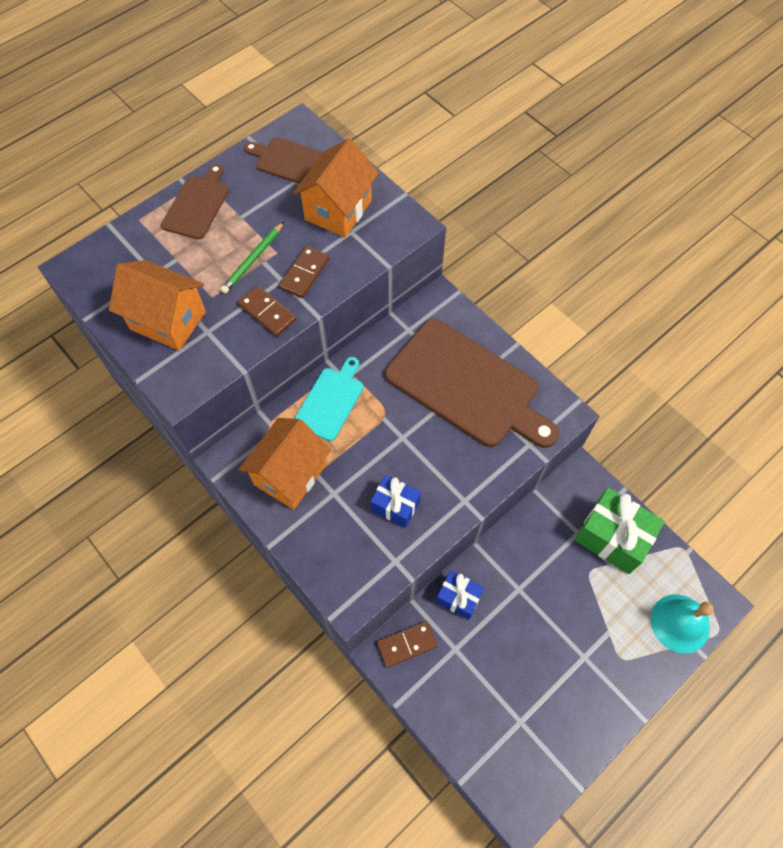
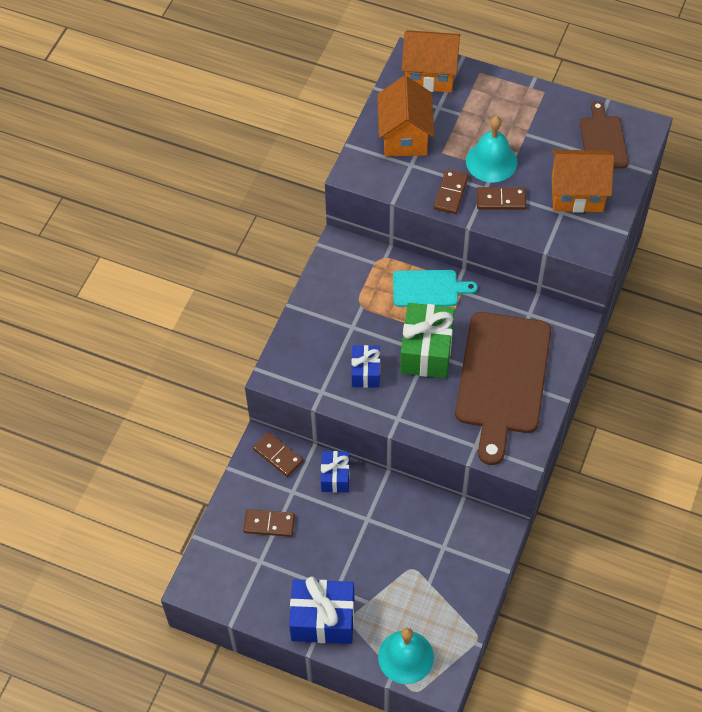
camera: 65 degrees right, 5 degrees down
brown cutting board [161,164,229,239] -> none
green pencil [220,222,284,294] -> turquoise bell [466,116,517,183]
orange house [239,418,331,510] -> orange house moved to [402,30,460,92]
green gift [575,488,665,574] -> green gift moved to [400,303,455,378]
none -> brown domino [243,509,295,537]
none -> blue gift [289,577,354,644]

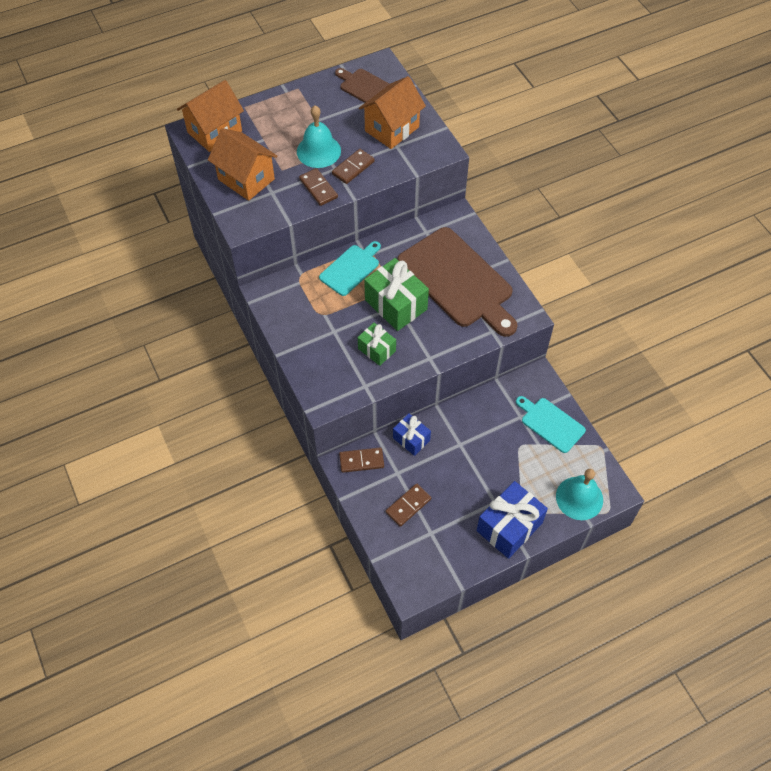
camera: 50 degrees left, 0 degrees up
blue gift [352,345,380,388] -> green gift [358,323,396,366]
none -> turquoise cutting board [516,396,586,453]

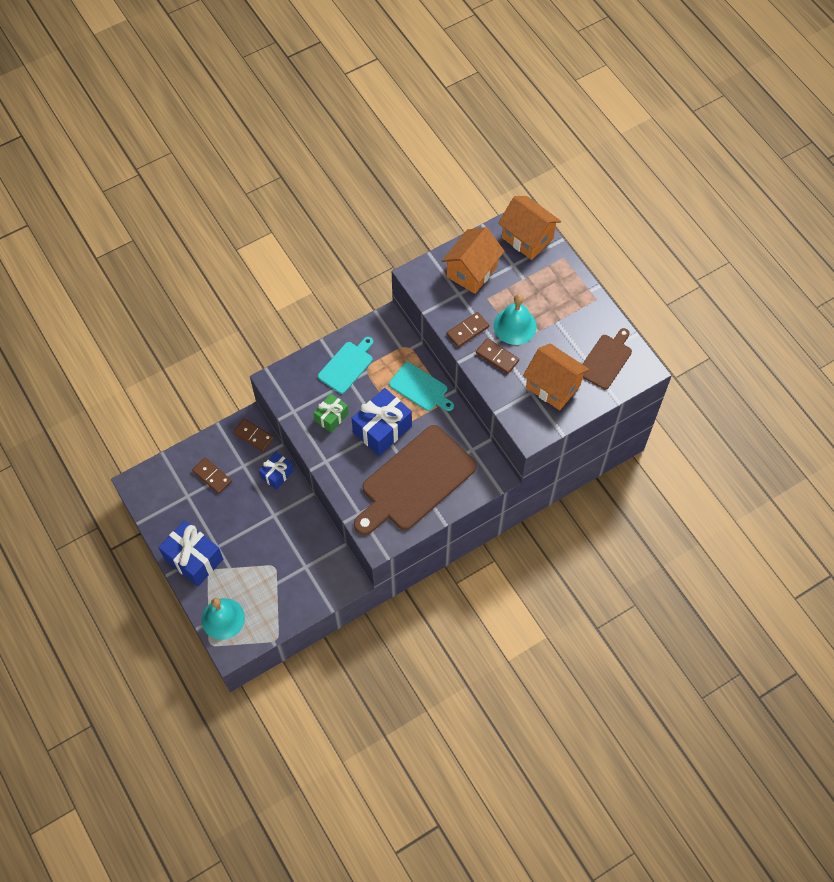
camera: 85 degrees right, 5 degrees up
brown domino [339,447,384,473] -> brown domino turned 45 degrees counterclockwise [233,419,274,452]
green gift [364,258,429,331] -> blue gift [352,388,412,456]
turquoise cutting board [516,396,586,453] -> turquoise cutting board moved to [318,337,373,394]

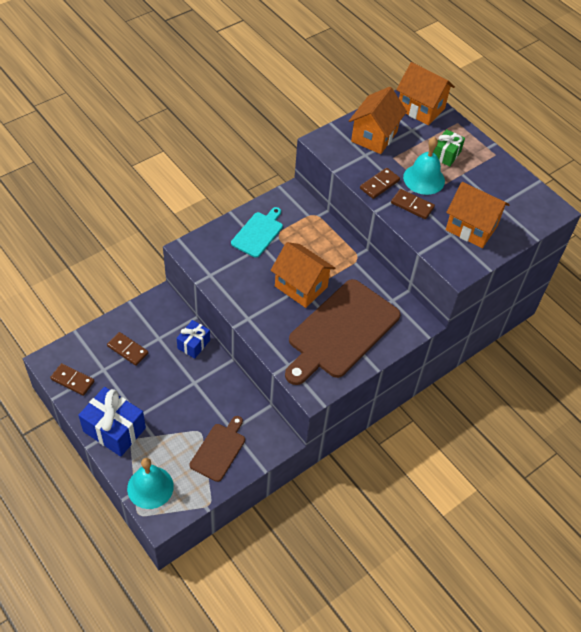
camera: 10 degrees left, 10 degrees down
brown domino [233,419,274,452] -> brown domino moved to [50,363,94,396]
green gift [314,394,349,433] -> green gift moved to [433,129,465,167]
blue gift [352,388,412,456] -> orange house [271,242,335,308]
turquoise cutting board [389,362,454,411] -> none
brown cutting board [582,328,632,389] -> brown cutting board moved to [190,416,245,482]

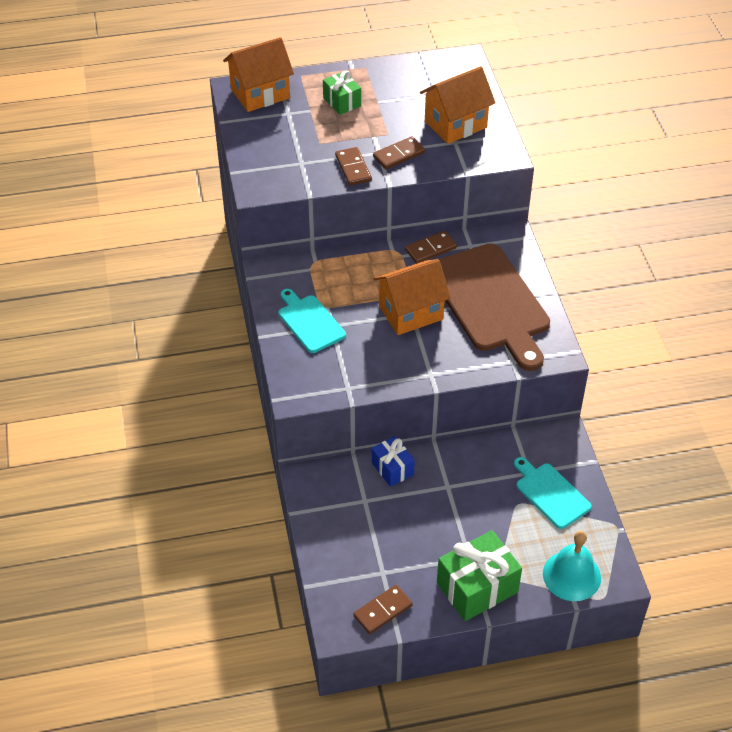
camera: 60 degrees left, 5 degrees down
blue gift [78,387,146,457] -> green gift [437,530,522,621]
brown domino [107,332,148,366] -> brown domino moved to [405,231,457,264]
brown cutting board [190,416,245,482] -> turquoise cutting board [514,457,592,529]
orange house [349,87,407,154] -> none
turquoise bell [403,137,445,195] -> none

